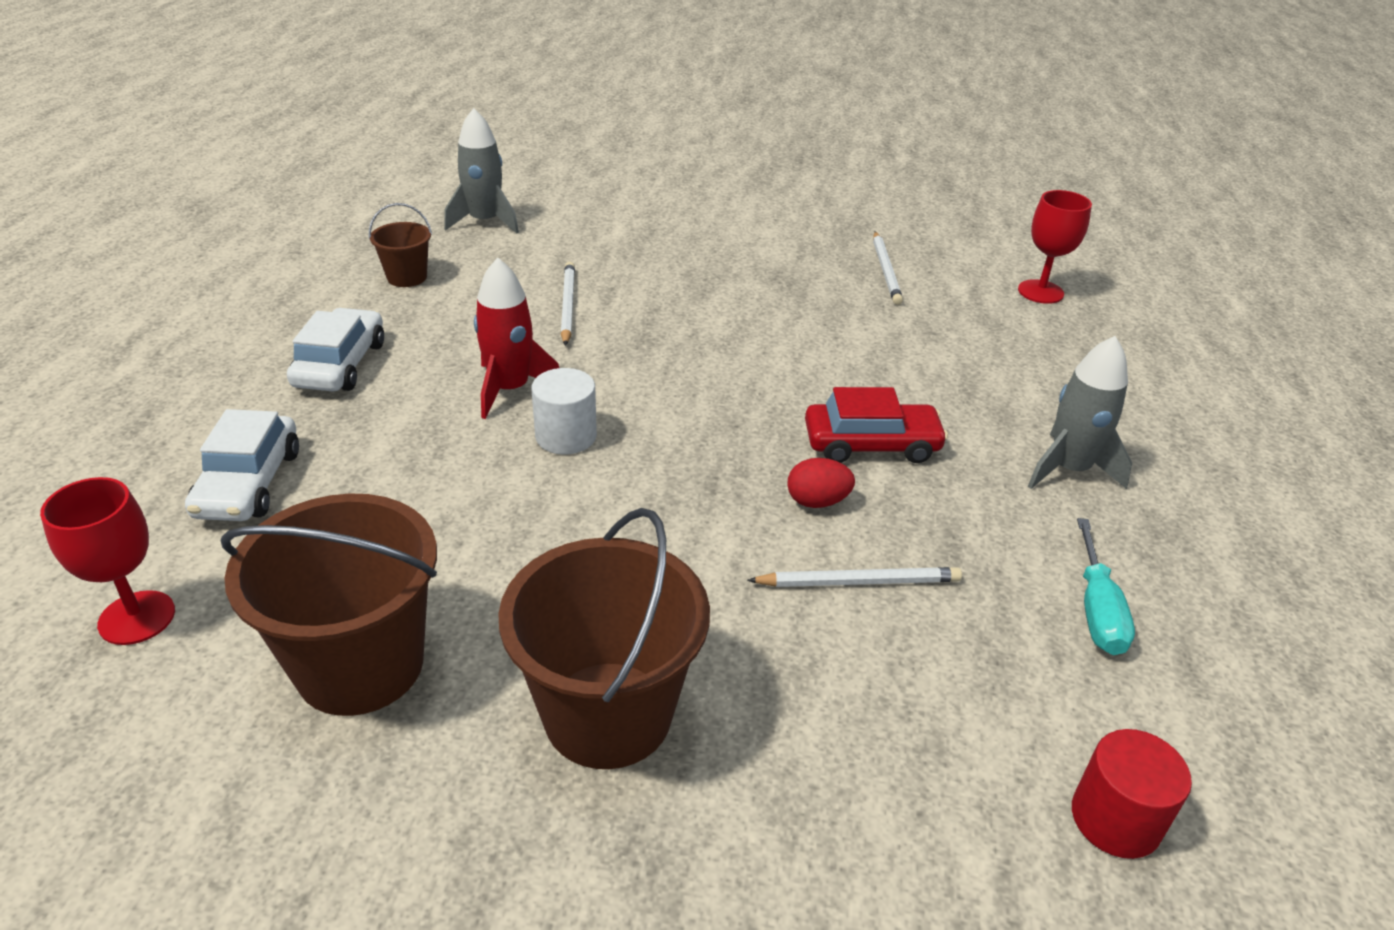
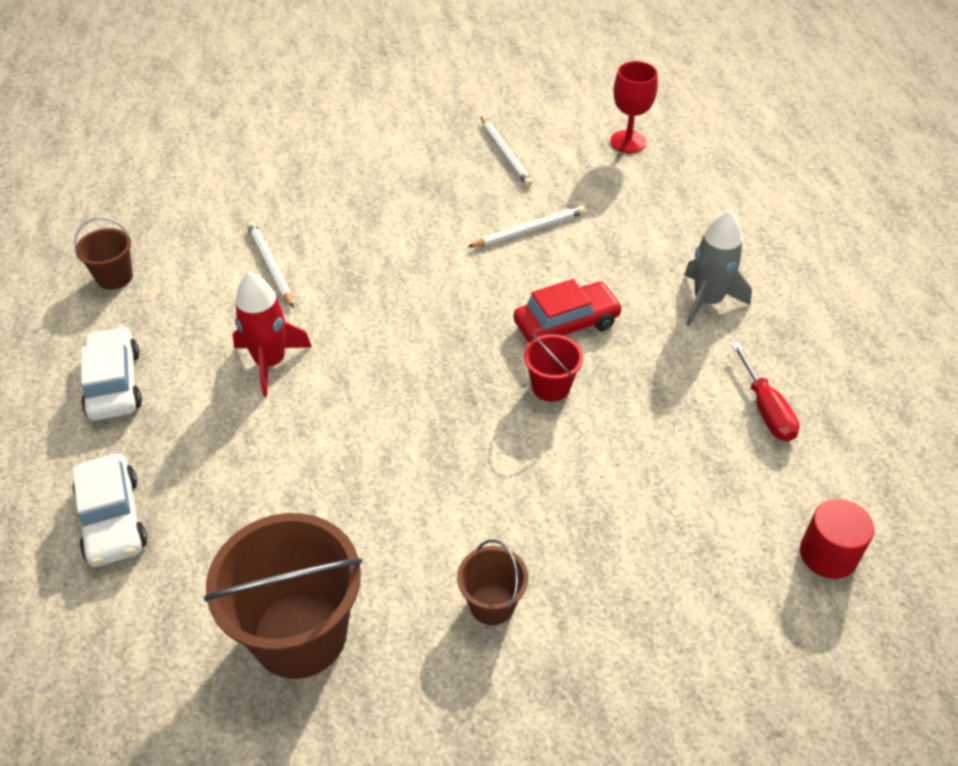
camera: 20 degrees left, 10 degrees up
red goblet [40,477,175,645] -> none
grey rocket [444,108,519,234] -> none
brown bucket [498,508,710,769] -> brown bucket [457,539,528,625], size x0.50
white cylinder [531,368,597,455] -> none
white pencil [747,567,962,587] -> white pencil moved to [468,205,585,247]
red egg [787,458,855,508] -> red bucket [524,334,583,402]
turquoise screwdriver [1077,518,1135,655] -> red screwdriver [731,343,800,442]

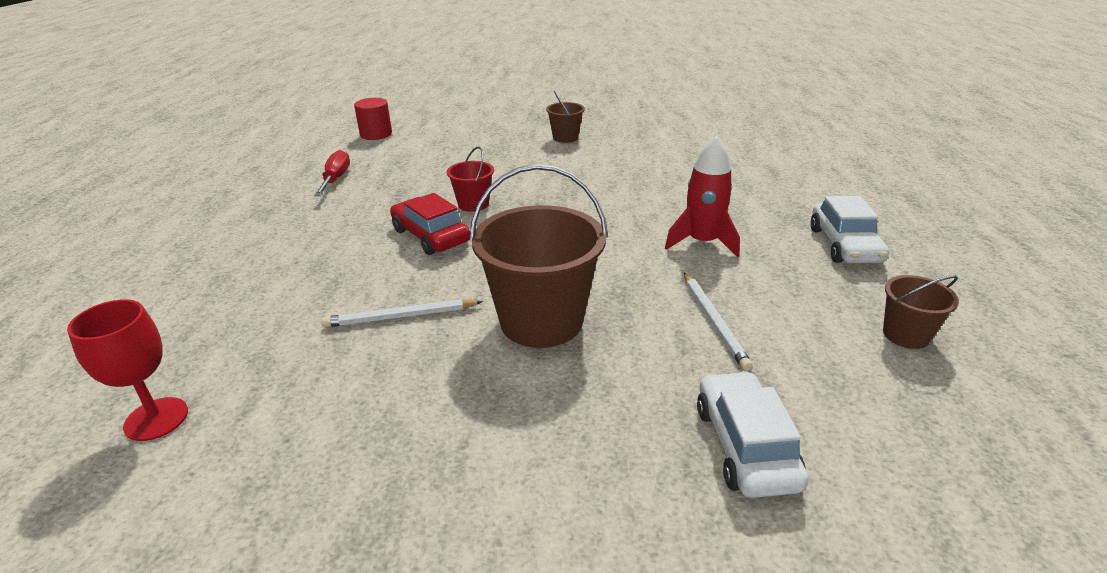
camera: 165 degrees left, 15 degrees down
white car [72,453,147,567] -> white car moved to [697,371,808,498]
brown bucket [204,513,362,679] -> brown bucket moved to [470,164,608,348]
white pencil [480,116,533,187] -> none
red car [513,279,623,343] -> red car turned 60 degrees clockwise [390,193,470,255]
grey rocket [684,210,752,326] -> none

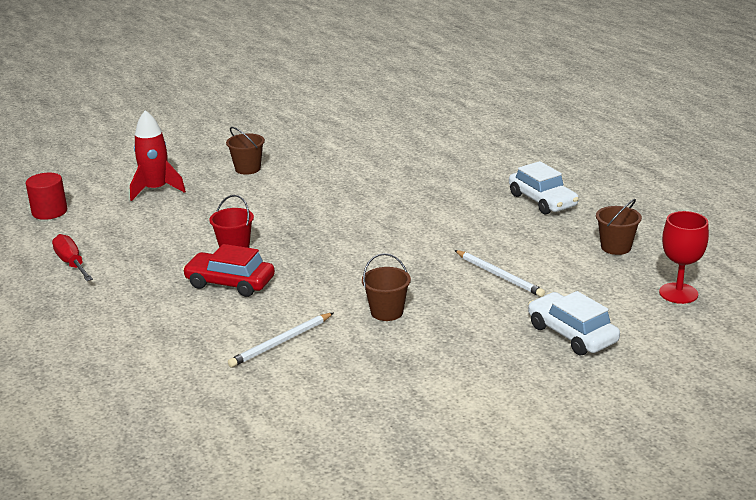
camera: 30 degrees left, 5 degrees down
red goblet [67,299,188,441] -> red goblet moved to [659,211,709,304]
brown bucket [470,164,608,348] -> brown bucket [362,253,411,321], size x0.50
red rocket [665,135,740,257] -> red rocket moved to [130,110,186,201]

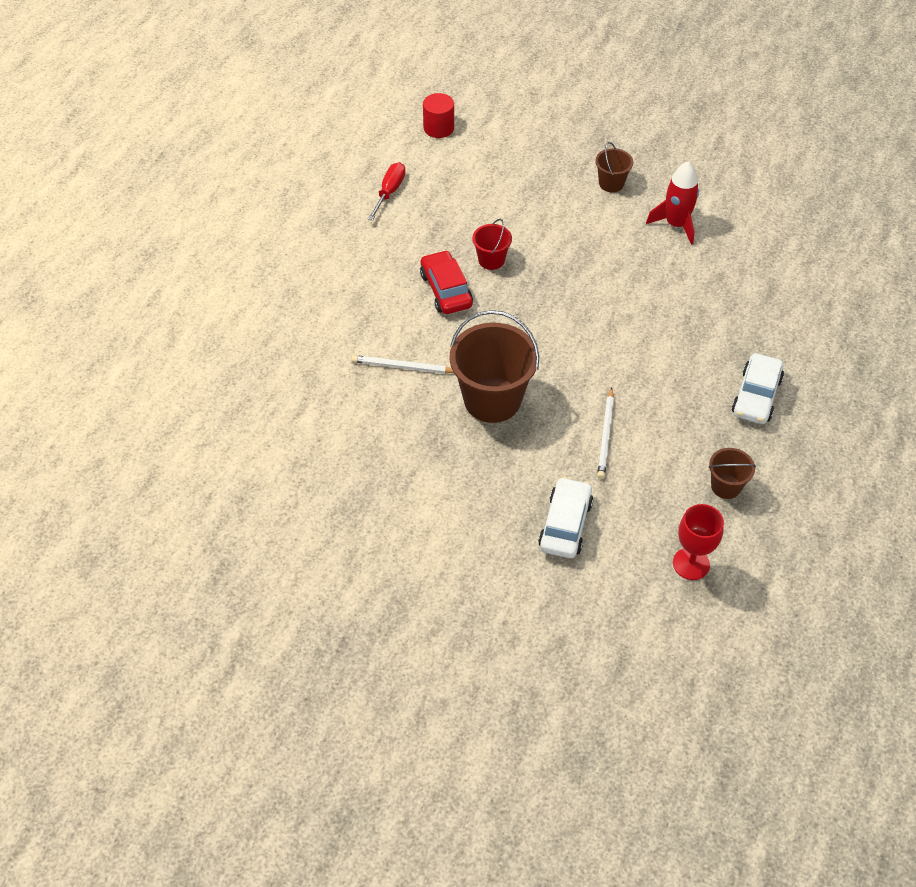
camera: 50 degrees right, 25 degrees up
red rocket [130,110,186,201] -> red rocket moved to [646,161,699,245]
brown bucket [362,253,411,321] -> brown bucket [450,310,539,423], size x2.01

